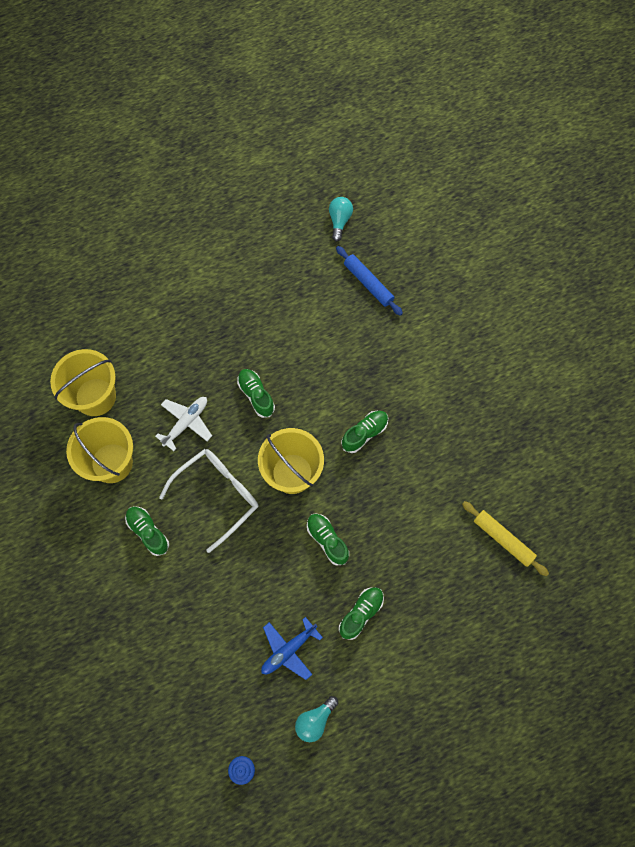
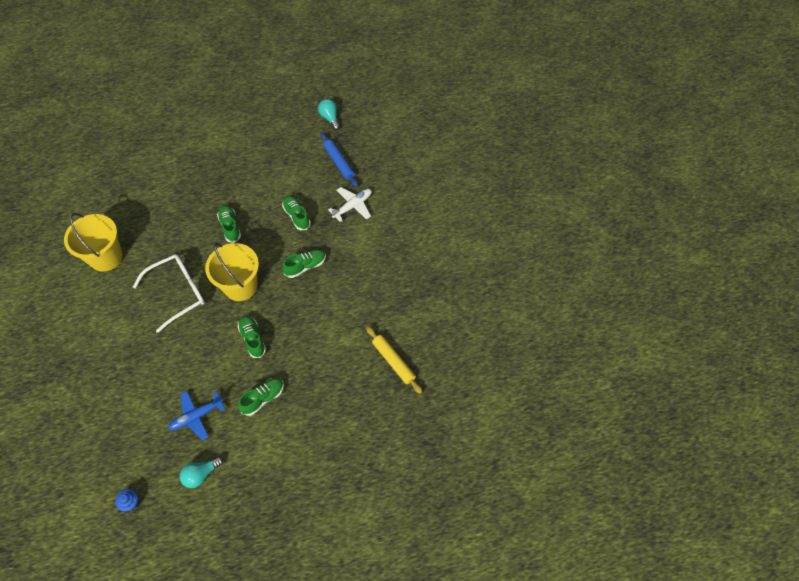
camera: 10 degrees right, 10 degrees down
yellow bucket [50,349,116,416] -> none
green shoe [125,506,169,556] -> green shoe moved to [282,195,311,230]
white plane [155,397,212,451] -> white plane moved to [328,187,372,222]
turquoise light bulb [329,197,353,242] -> turquoise light bulb turned 45 degrees counterclockwise [318,99,340,130]

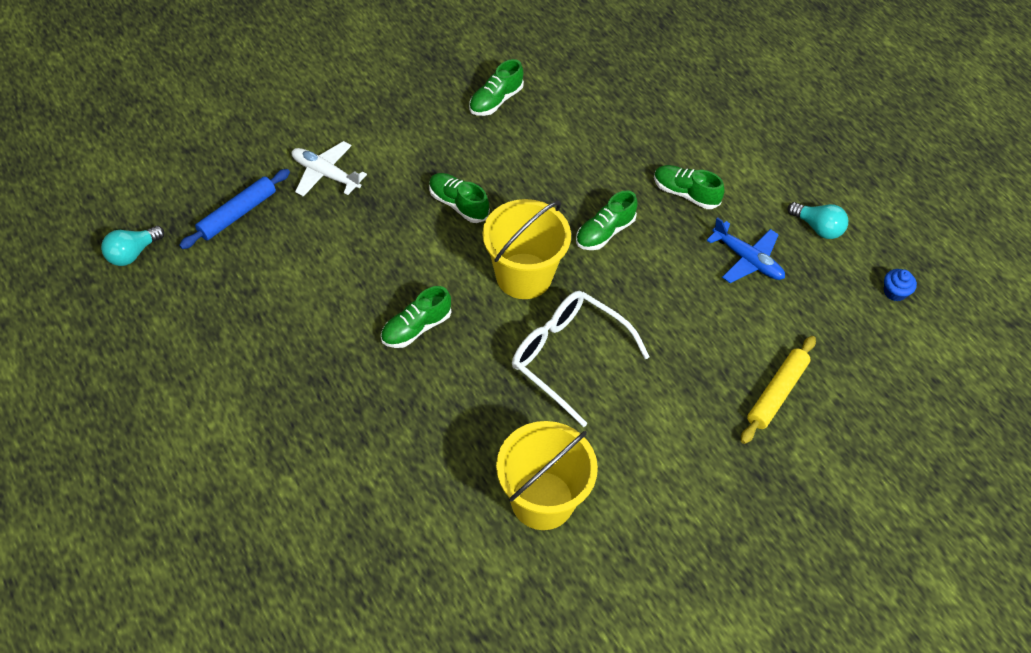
camera: 110 degrees left, 5 degrees down
green shoe [282,195,311,230] -> green shoe moved to [469,59,524,116]
yellow rolling pin [366,326,422,394] -> yellow rolling pin moved to [741,336,816,444]

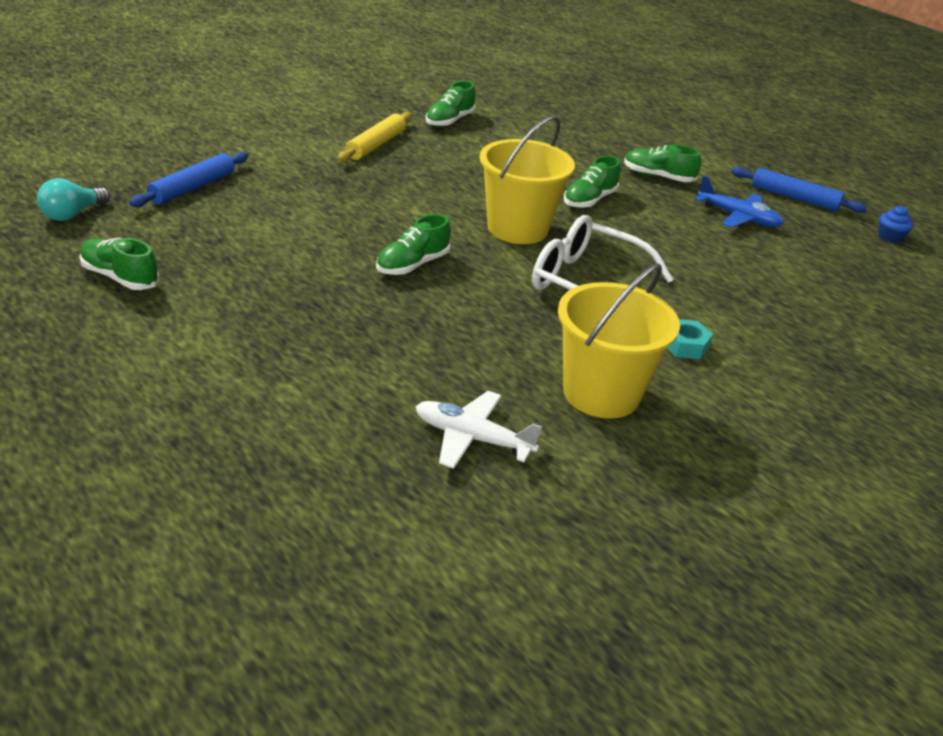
camera: 10 degrees left, 20 degrees down
white plane [292,141,367,196] -> white plane moved to [415,391,542,469]
green shoe [429,173,489,223] -> green shoe moved to [79,238,160,290]
yellow rolling pin [741,336,816,444] -> yellow rolling pin moved to [337,112,412,163]
turquoise light bulb [788,202,848,239] -> blue rolling pin [731,167,867,213]
none -> turquoise nut [667,319,713,359]

